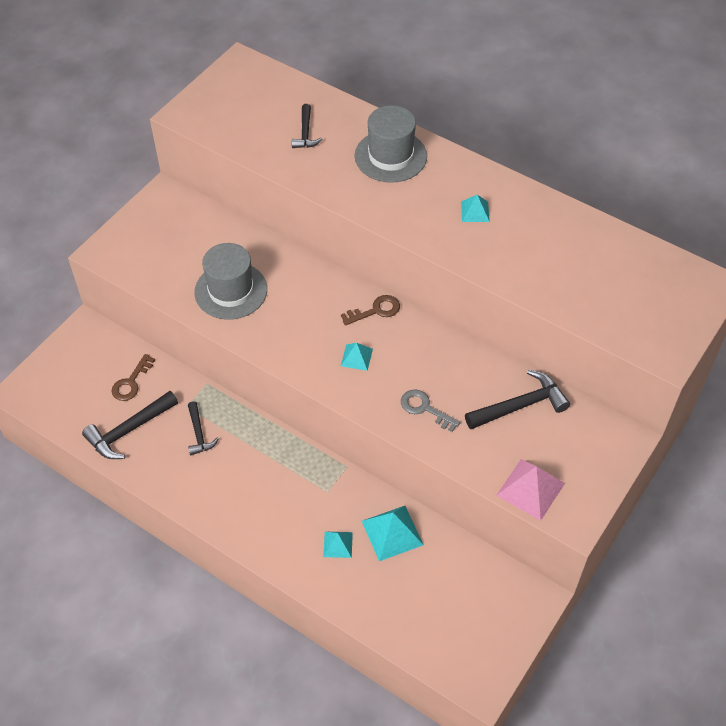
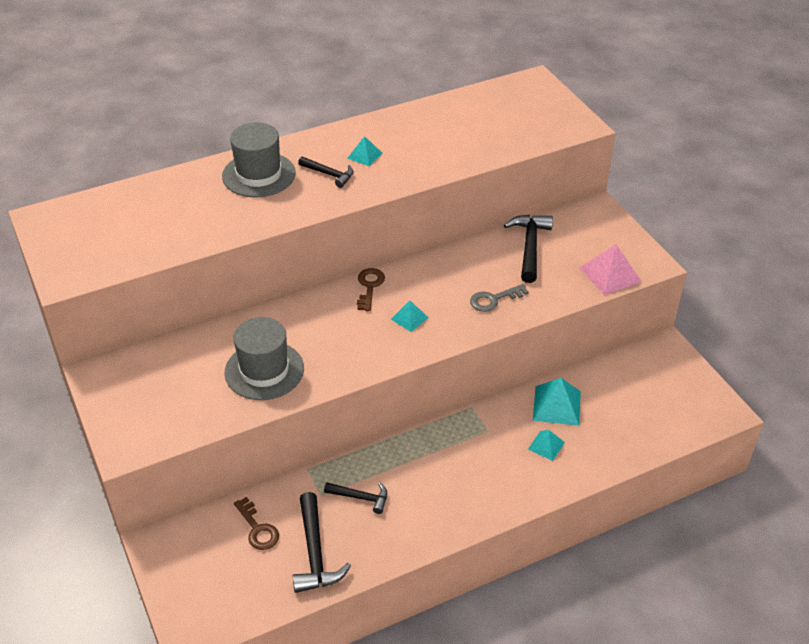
camera: 60 degrees left, 10 degrees down
black hammer [292,104,323,148] -> black hammer moved to [298,156,354,188]

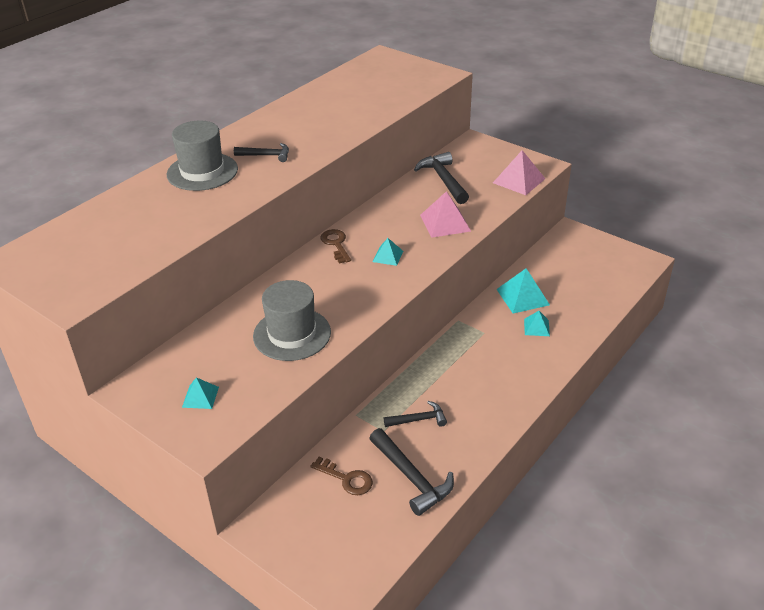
camera: 25 degrees left, 5 degrees down
turquoise pyramid [347,136,382,166] -> turquoise pyramid moved to [182,377,219,409]
grey key [470,284,529,312] -> pink pyramid [420,191,471,238]

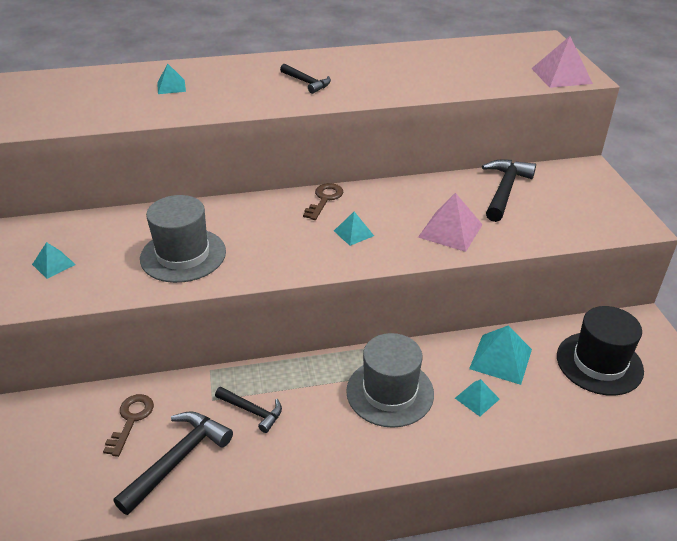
camera: 40 degrees right, 0 degrees up
grey hat [167,120,238,191] -> grey hat moved to [346,333,434,428]
brown key [311,457,373,495] -> brown key turned 150 degrees counterclockwise [103,394,154,457]
black hammer [369,428,454,516] -> black hammer turned 150 degrees counterclockwise [113,411,233,515]
pink pyramid [493,150,545,195] -> pink pyramid moved to [531,36,593,88]
none -> turquoise pyramid [157,64,186,94]
none -> black hat [557,306,644,395]

